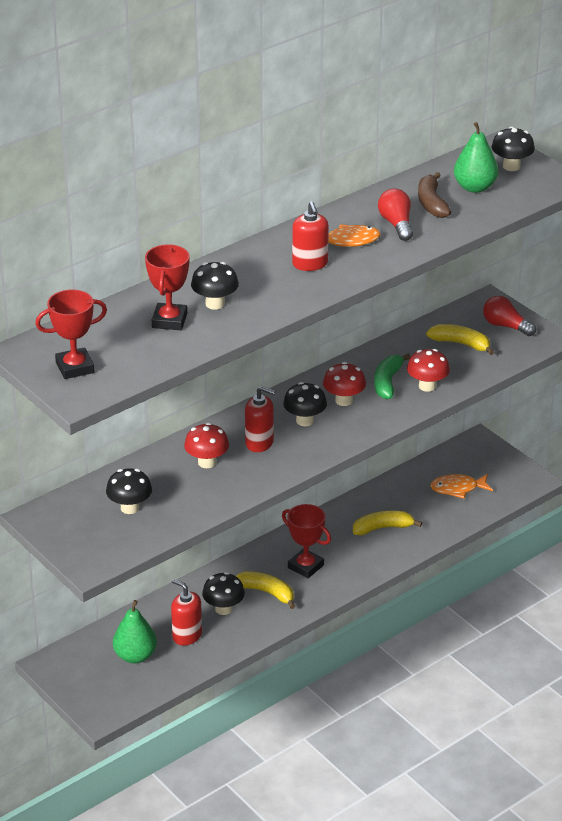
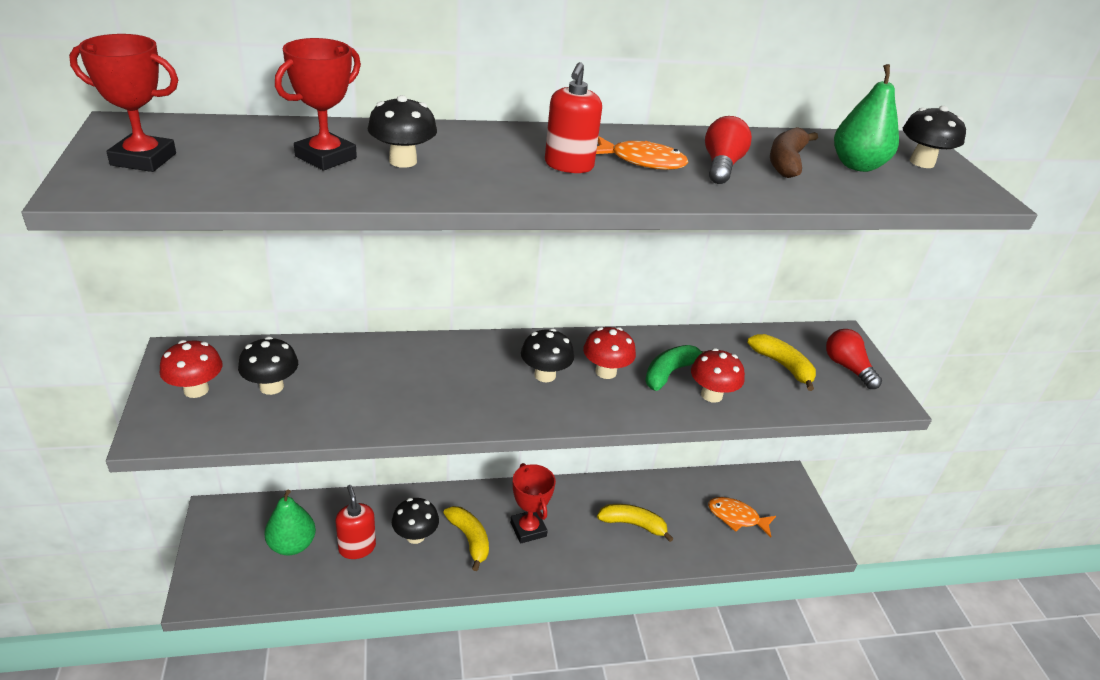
camera: 25 degrees right, 0 degrees up
red mushroom [184,423,229,468] -> red mushroom moved to [160,340,222,398]
red soap dispenser [245,386,276,452] -> none

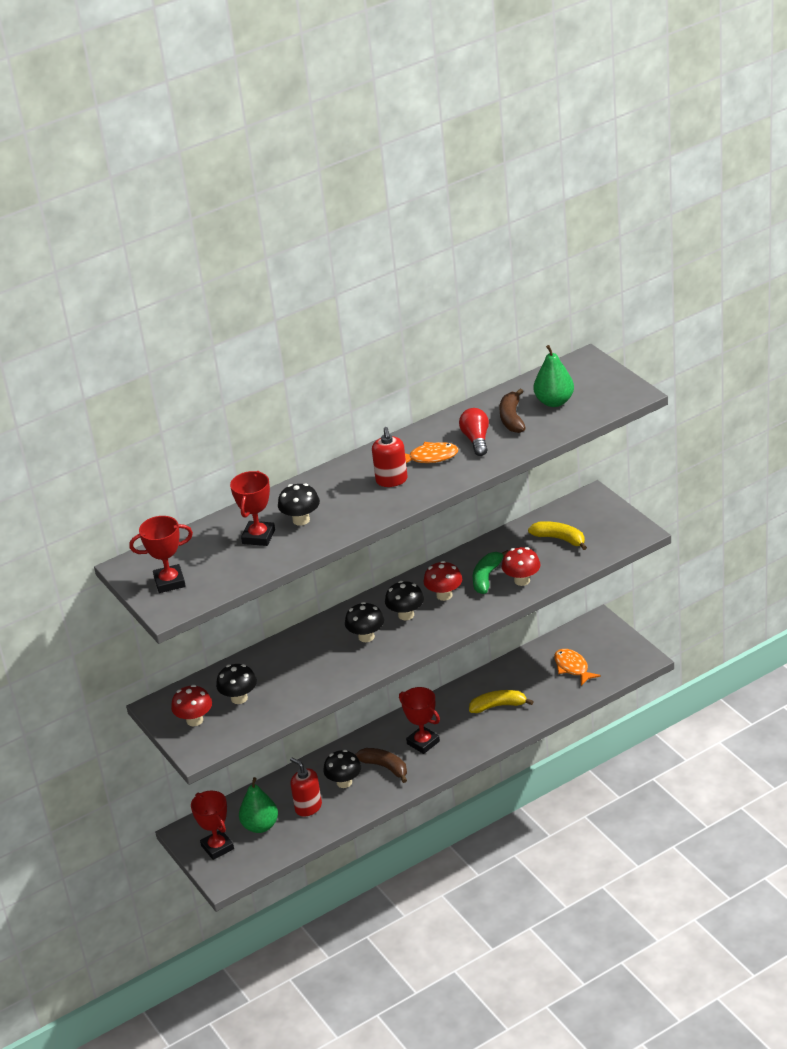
camera: 15 degrees left, 0 degrees up
yellow banana [443,506,489,571] -> brown banana [355,748,407,783]
orange fish [708,497,776,537] -> orange fish turned 60 degrees clockwise [554,649,601,686]
red light bulb [826,329,882,389] -> none
black mushroom [903,106,966,168] -> black mushroom moved to [345,602,384,642]
none -> red trophy [191,791,234,860]

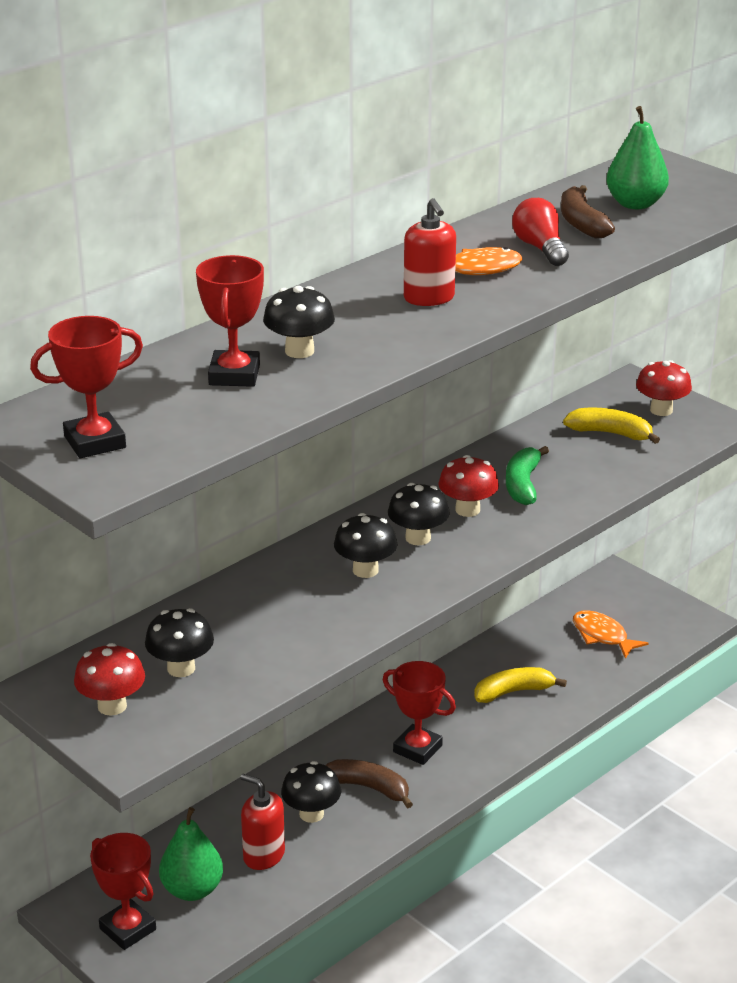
camera: 15 degrees left, 5 degrees down
red mushroom [502,547,541,586] -> red mushroom moved to [636,360,692,416]

